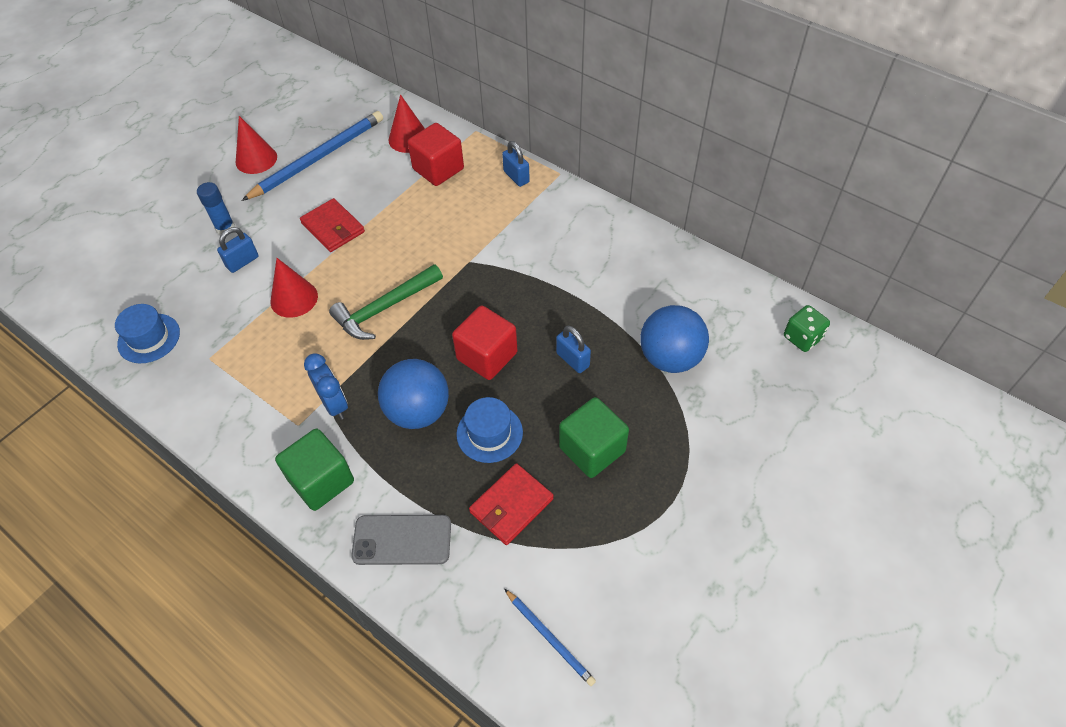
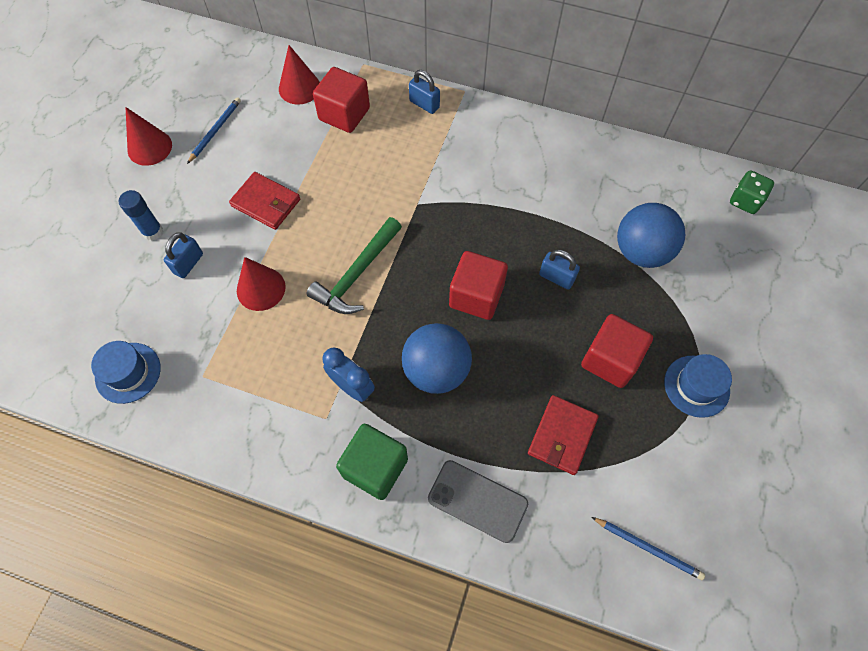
camera: 20 degrees left, 10 degrees up
blue pencil [241,111,383,201] -> blue pencil [187,97,241,164], size x0.51
grey phone [351,515,451,565] -> grey phone turned 45 degrees clockwise [428,460,528,543]
blue hat [456,397,523,463] -> blue hat moved to [664,354,732,418]
green cube [559,397,629,478] -> red cube [581,314,653,388]

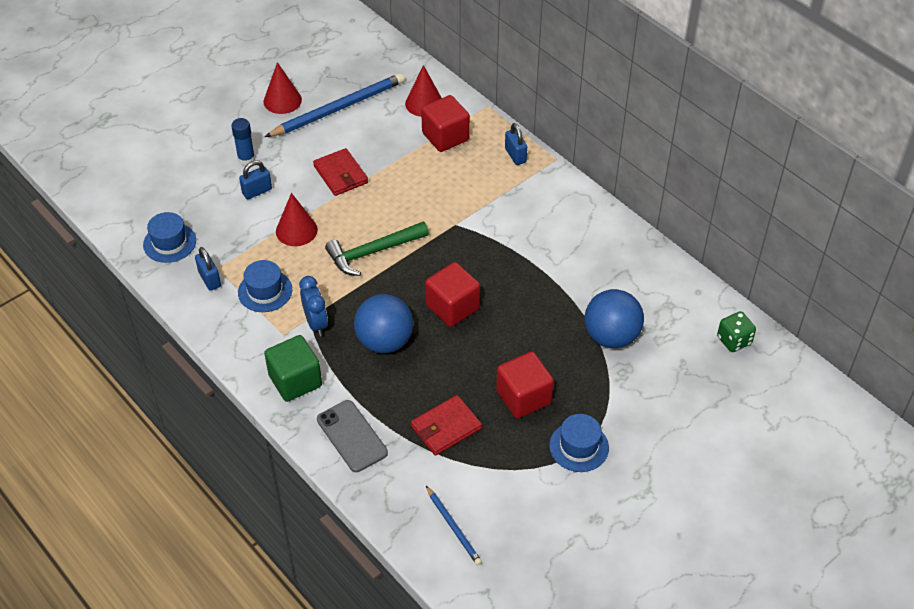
camera: 30 degrees right, 15 degrees down
blue pencil [187,97,241,164] -> blue pencil [265,73,405,137], size x1.98
blue padlock [539,250,580,290] -> blue padlock moved to [195,247,221,291]
none -> blue hat [238,260,292,312]

